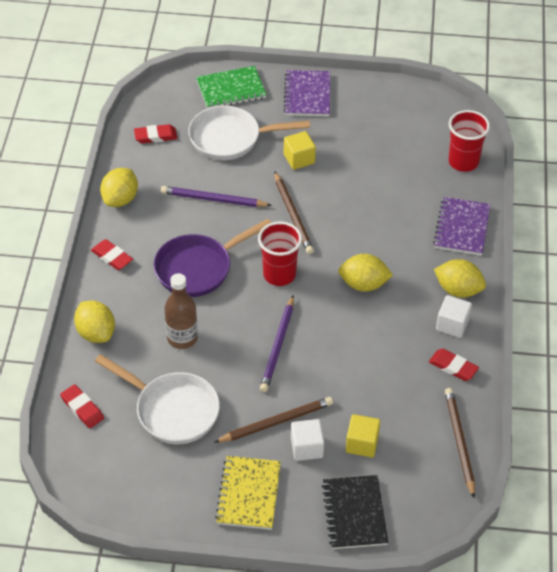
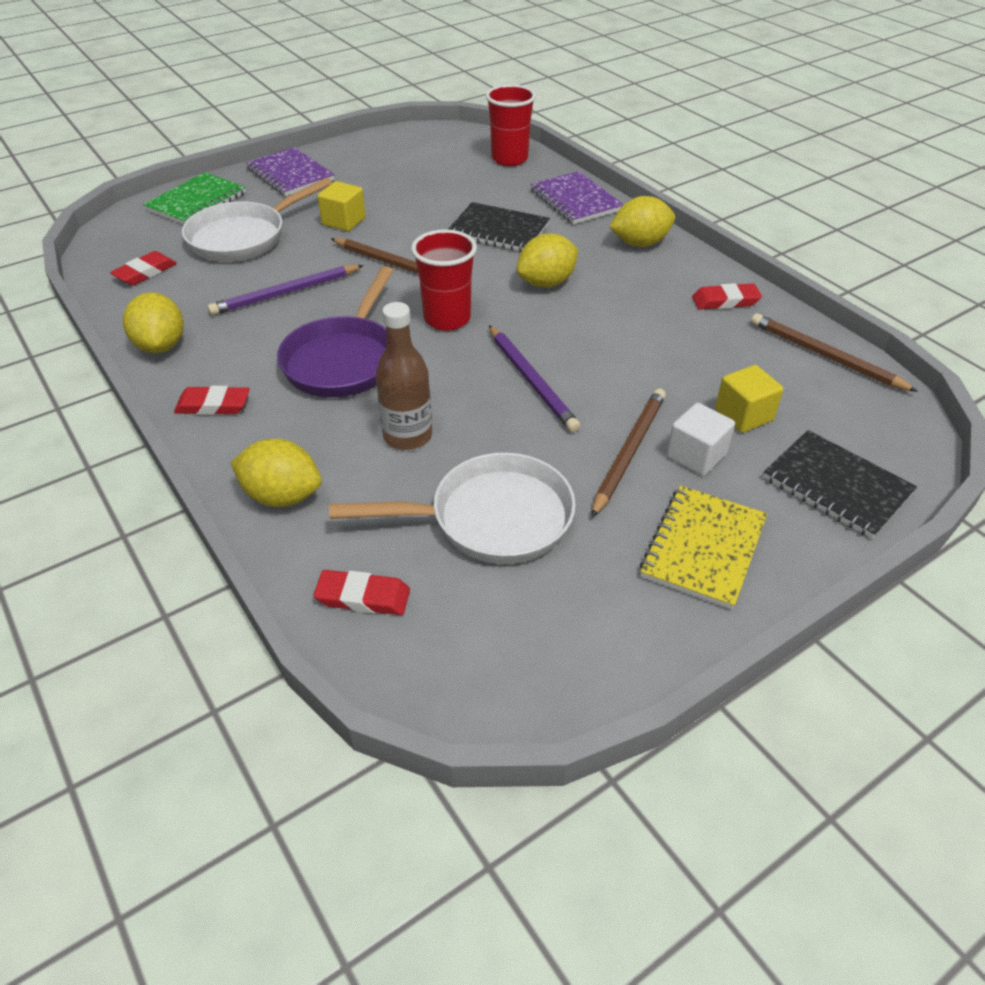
camera: 40 degrees left, 5 degrees down
yellow notebook [215,456,281,530] -> yellow notebook turned 60 degrees clockwise [640,485,767,610]
white cube [436,295,472,338] -> none
none -> black notebook [447,202,550,252]

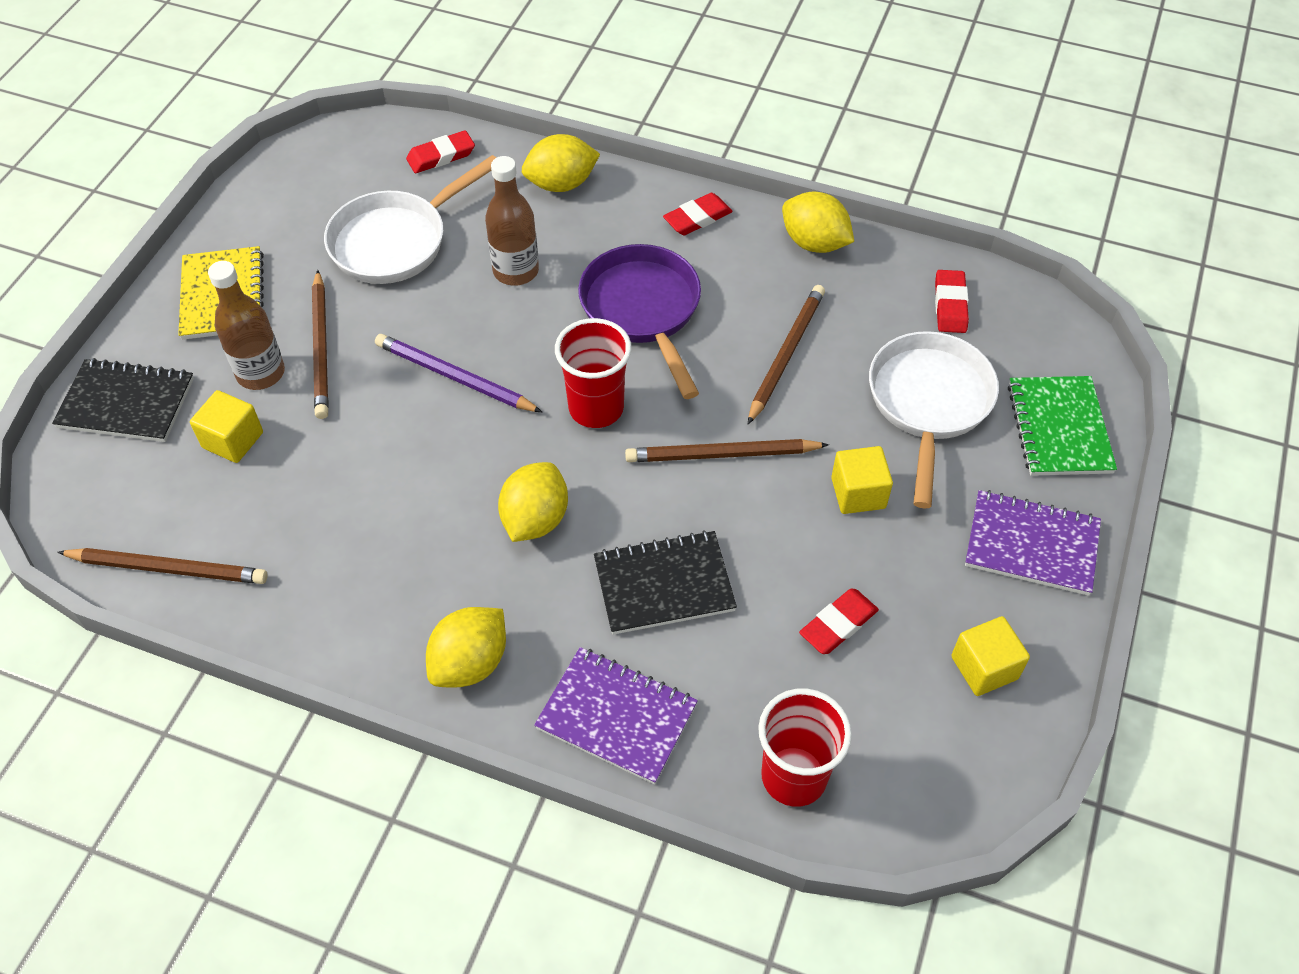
camera: 145 degrees right, 10 degrees up
purple pencil [208,265,364,315] -> brown pencil [748,285,825,424]
white cube [667,403,735,476] -> brown bottle [208,261,285,390]
red eraser [692,283,762,310] -> red eraser moved to [799,589,879,654]
none -> yellow cube [951,616,1030,696]

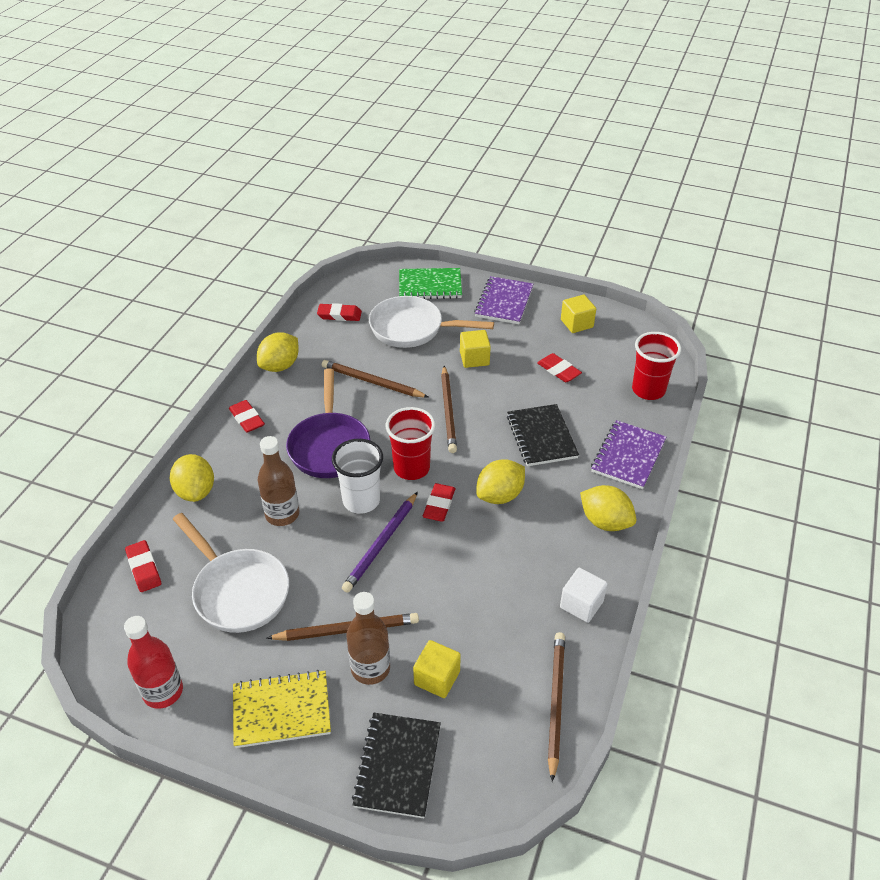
camera: 90 degrees left, 10 degrees down
yellow lemon [498,462,568,542] -> yellow lemon turned 60 degrees counterclockwise [476,459,525,504]
purple pan [578,244,701,399] -> purple pan turned 75 degrees counterclockwise [286,368,370,478]
none -> red bottle [124,616,183,709]
none -> white cup [332,439,383,514]
none -> red eraser [423,483,455,522]
none -> white cube [560,568,607,623]

